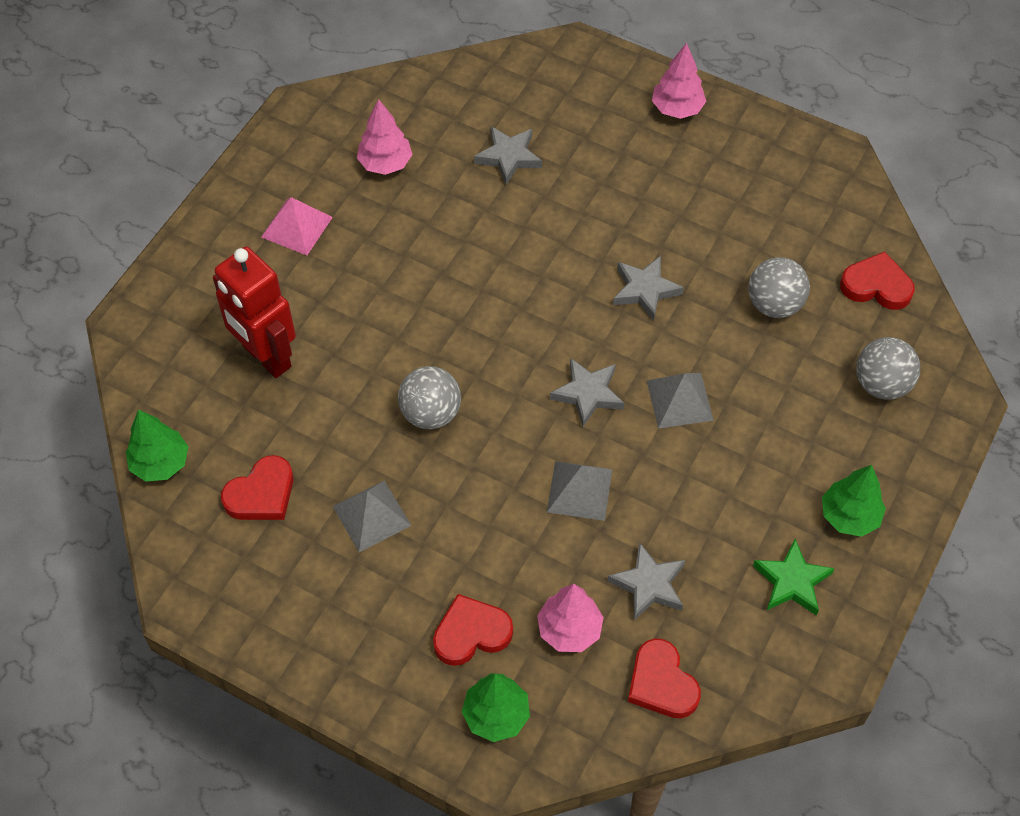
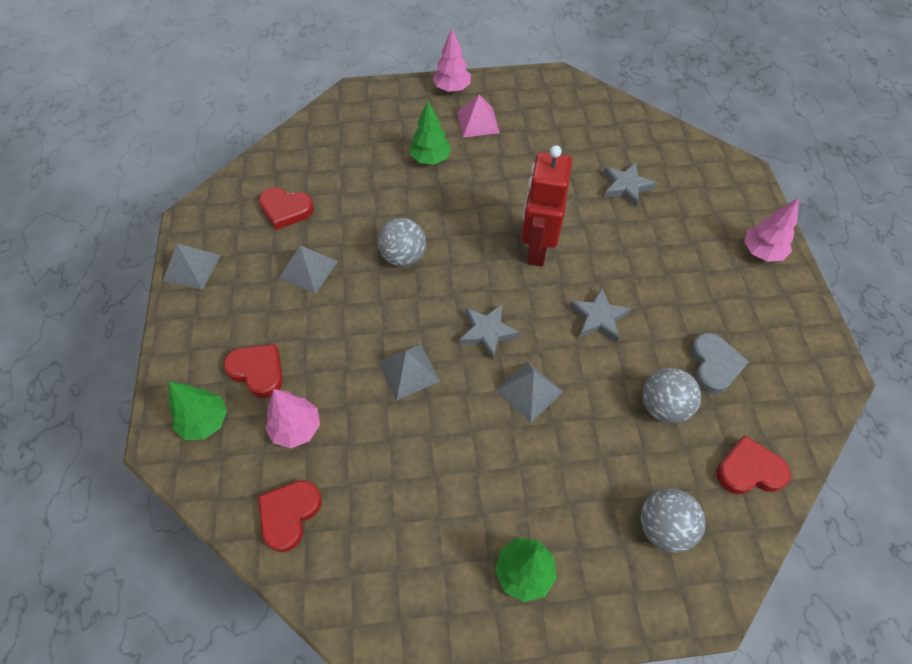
camera: 55 degrees right, 0 degrees up
green tree [126,409,188,482] -> green tree moved to [410,101,451,165]
red robot [213,247,296,378] -> red robot moved to [521,145,572,267]
pink tree [357,99,412,175] -> pink tree moved to [432,29,471,92]
grey star [607,542,685,620] -> none
green star [753,539,835,616] -> none
red heart [840,251,915,310] -> red heart turned 75 degrees counterclockwise [716,435,791,495]
none -> grey pyramid [163,244,221,290]
none -> grey heart [691,333,749,394]

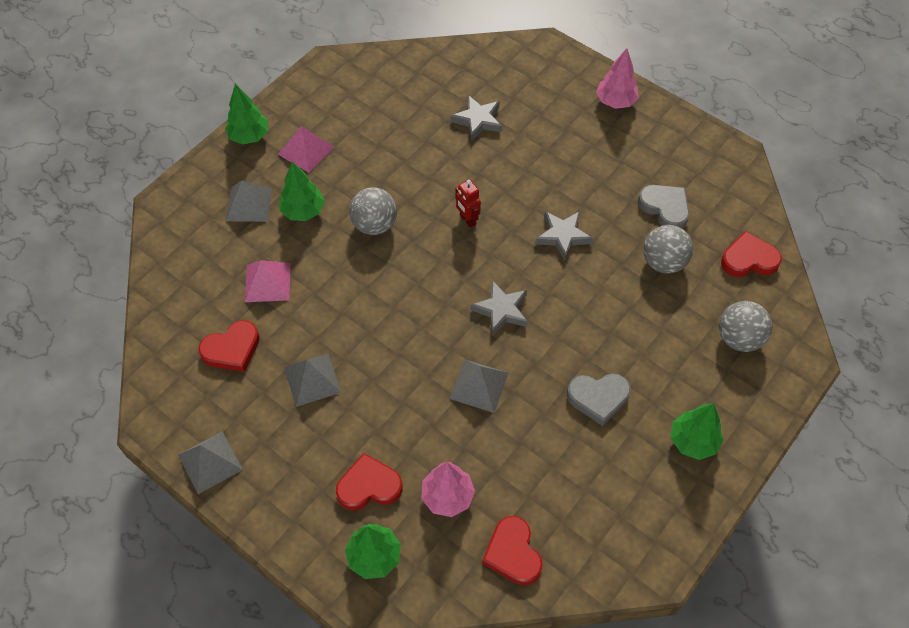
camera: 45 degrees left, 0 degrees up
grey ball [378,218,426,267] -> grey ball moved to [349,187,397,235]
pink tree [432,29,471,92] -> green tree [225,84,268,144]
grey pyramid [496,361,563,423] -> grey pyramid moved to [226,181,272,222]
red robot [521,145,572,267] -> red robot [455,179,481,228], size x0.47
red heart [716,435,791,495] -> red heart turned 45 degrees clockwise [721,231,782,277]
none -> pink pyramid [245,260,291,302]
none -> grey heart [567,373,631,426]

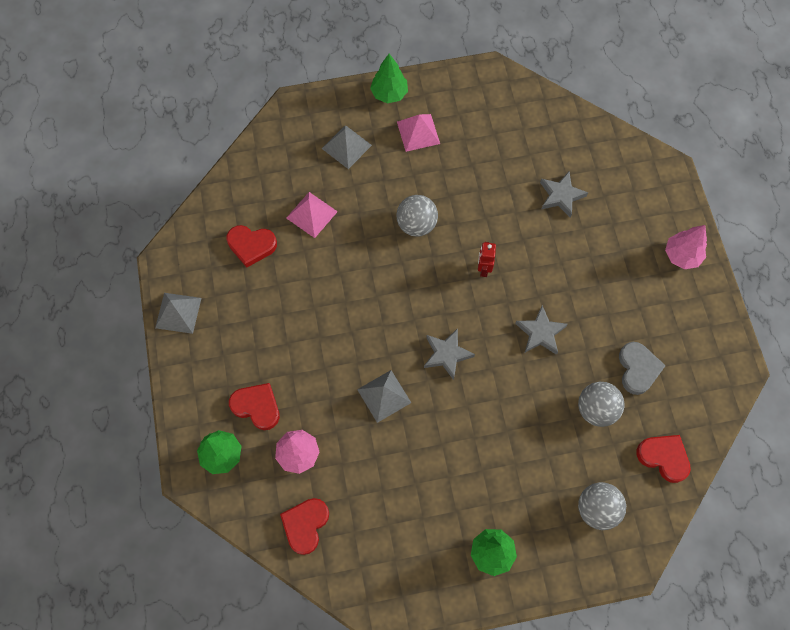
camera: 40 degrees right, 10 degrees up
green tree [279,161,325,221] -> none
grey pyramid [284,354,341,407] -> none
grey heart [567,373,631,426] -> none

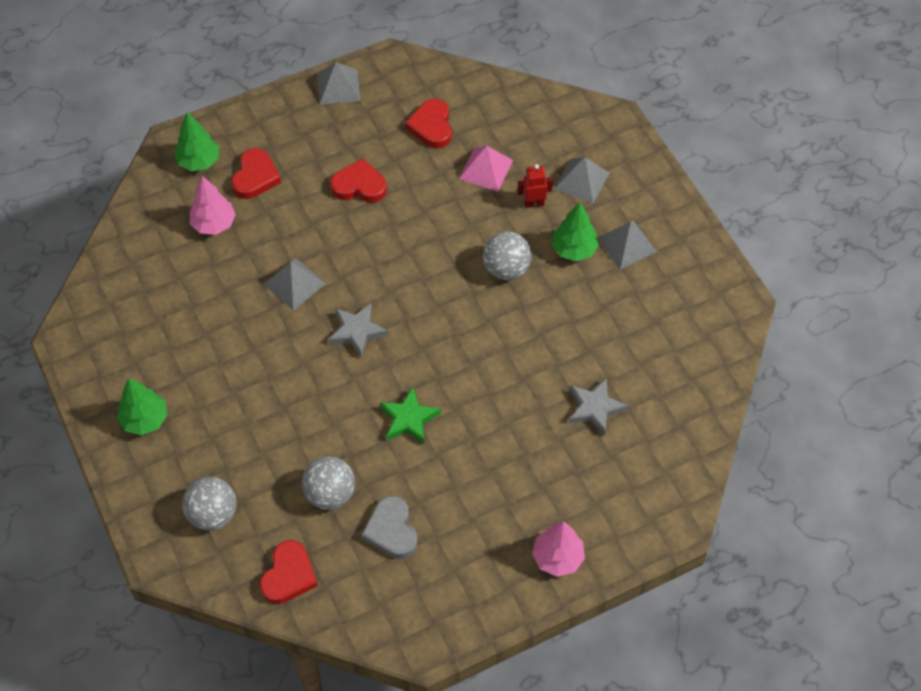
camera: 75 degrees right, 10 degrees down
red heart [280,498,329,555] -> red heart moved to [330,158,387,203]
green tree [370,54,408,104] -> green tree moved to [552,203,599,261]
pink pyramid [397,114,440,152] -> grey pyramid [597,221,657,269]
red robot [478,242,496,277] -> red robot moved to [517,164,553,208]
grey star [515,305,568,355] -> green star [380,387,441,445]
grey heart [619,342,666,395] -> grey heart turned 90 degrees clockwise [361,496,418,559]

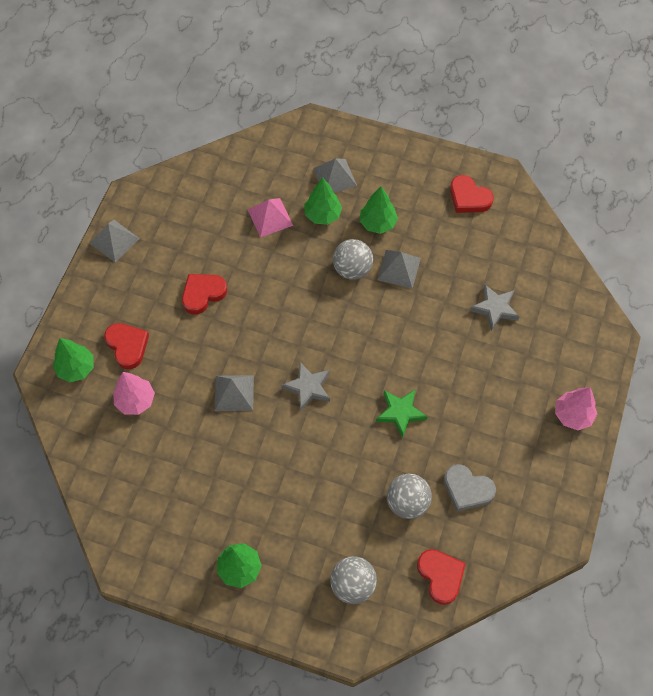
camera: 45 degrees left, 5 degrees up
red heart [405,99,452,148] -> red heart moved to [450,175,494,213]
red robot [517,164,553,208] -> green tree [304,177,342,225]
grey pyramid [597,221,657,269] -> grey pyramid moved to [377,250,421,289]

